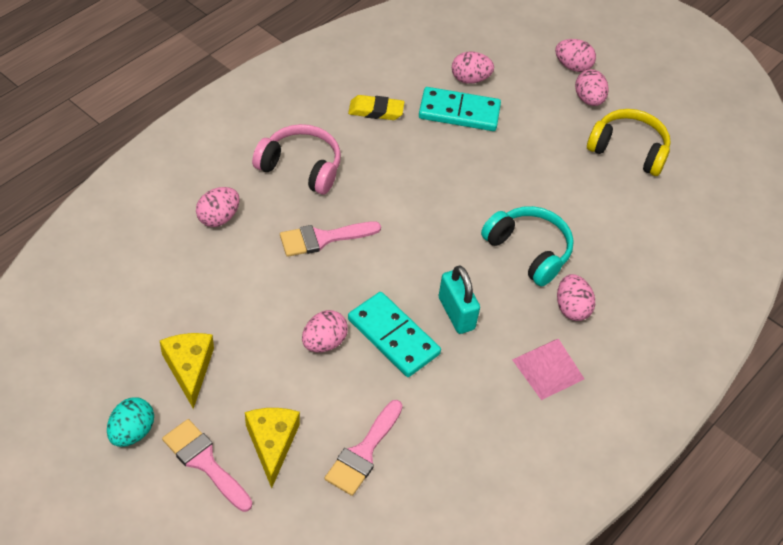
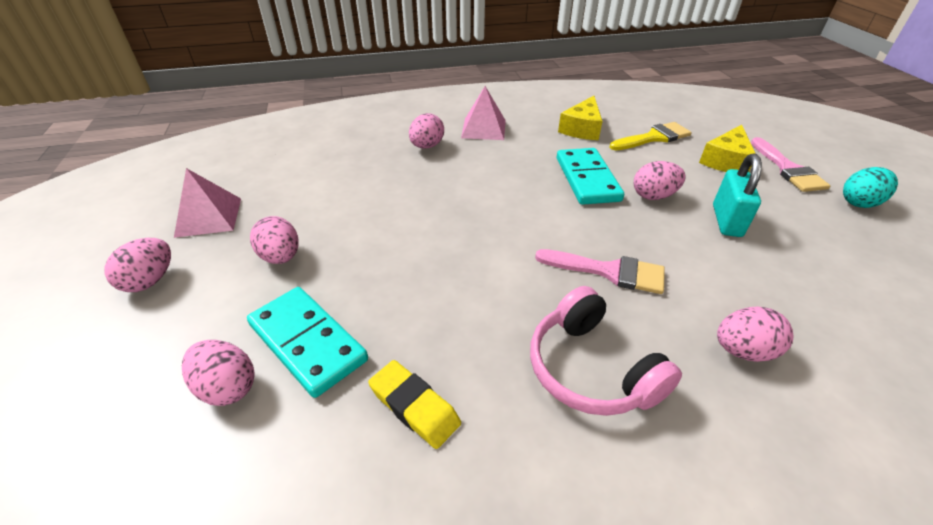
camera: 140 degrees left, 10 degrees down
yellow cheese [160,333,214,409] -> yellow cheese moved to [558,96,603,140]
pink brush [325,400,403,496] -> yellow brush [610,122,692,150]
turquoise padlock [439,265,480,334] -> turquoise padlock moved to [713,154,762,237]
turquoise headphones [481,206,574,286] -> none
pink egg [555,39,596,72] -> pink egg moved to [250,216,299,264]
yellow headphones [587,109,671,176] -> pink pyramid [174,168,241,238]

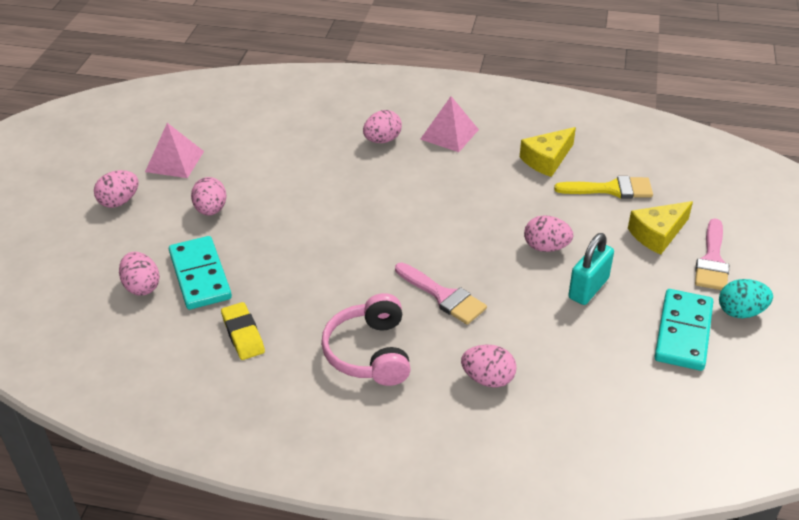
camera: 25 degrees right, 0 degrees up
turquoise domino [557,148,624,205] -> turquoise domino moved to [654,289,713,371]

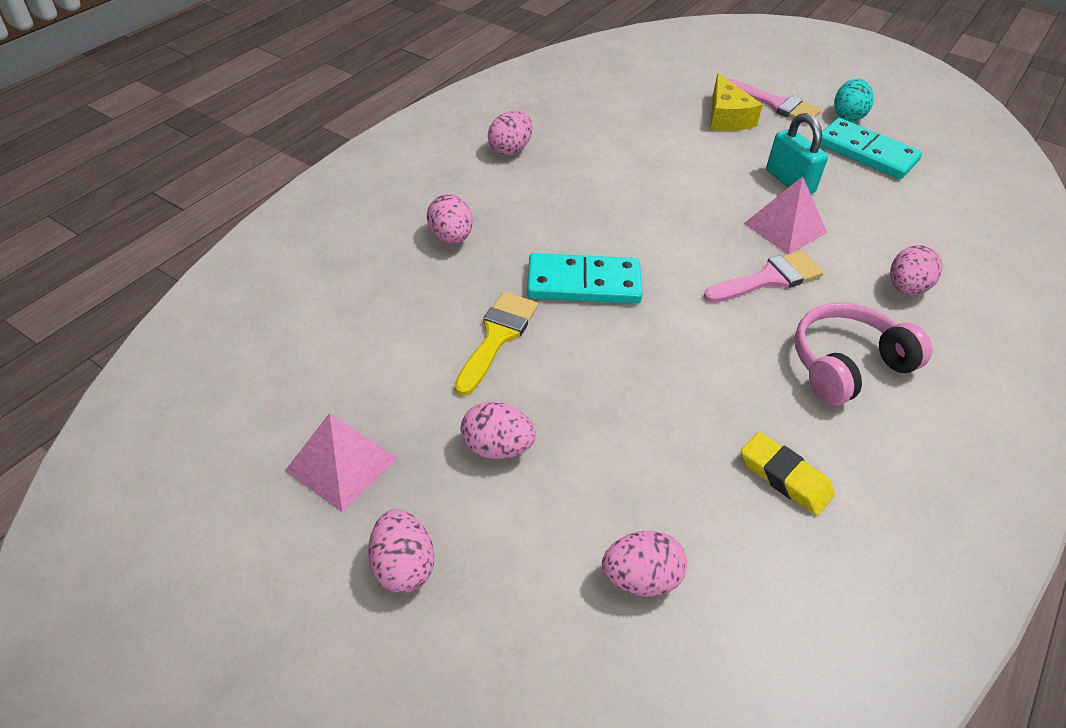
camera: 70 degrees left, 5 degrees up
turquoise domino [169,236,232,310] -> turquoise domino moved to [527,253,643,304]
yellow eraser [221,302,265,360] -> yellow eraser turned 45 degrees clockwise [741,432,835,515]
pink headphones [321,293,411,386] -> pink headphones turned 135 degrees clockwise [795,303,932,406]
pink pyramid [420,96,479,152] -> pink pyramid moved to [744,176,827,254]
yellow cheese [520,127,576,177] -> none
pink egg [524,215,573,252] -> pink egg moved to [488,111,533,155]
yellow brush [554,176,653,198] -> yellow brush moved to [455,292,538,396]

